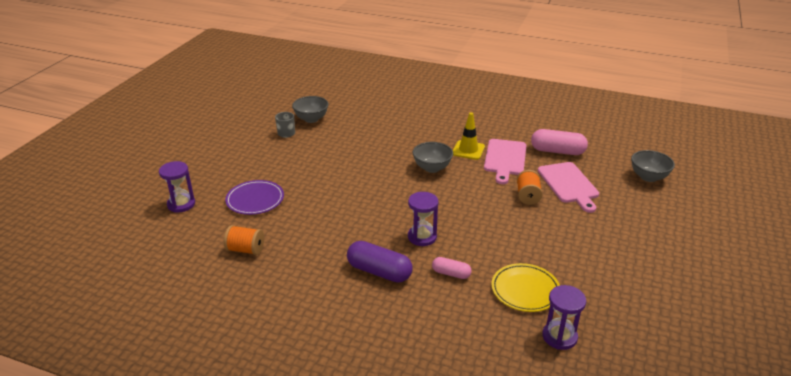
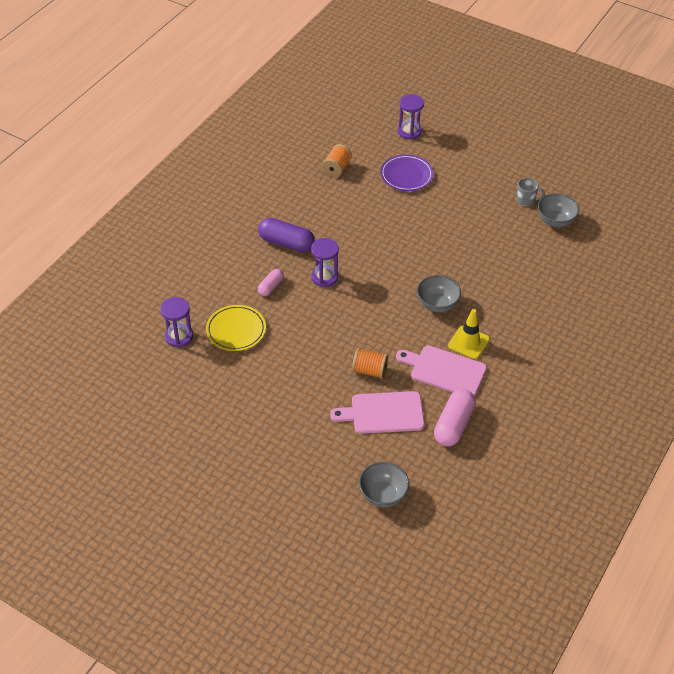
camera: 100 degrees right, 15 degrees up
purple capsule [347,241,412,283] -> purple capsule turned 75 degrees clockwise [258,218,315,252]

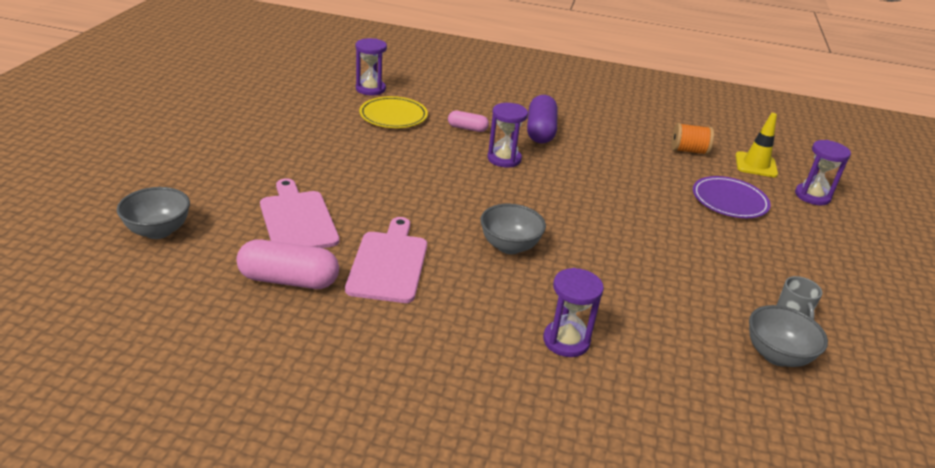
camera: 70 degrees right, 15 degrees down
orange spool [352,348,388,379] -> none
yellow traffic cone [448,309,490,359] -> yellow traffic cone moved to [735,113,778,177]
none -> purple hourglass [543,268,604,357]

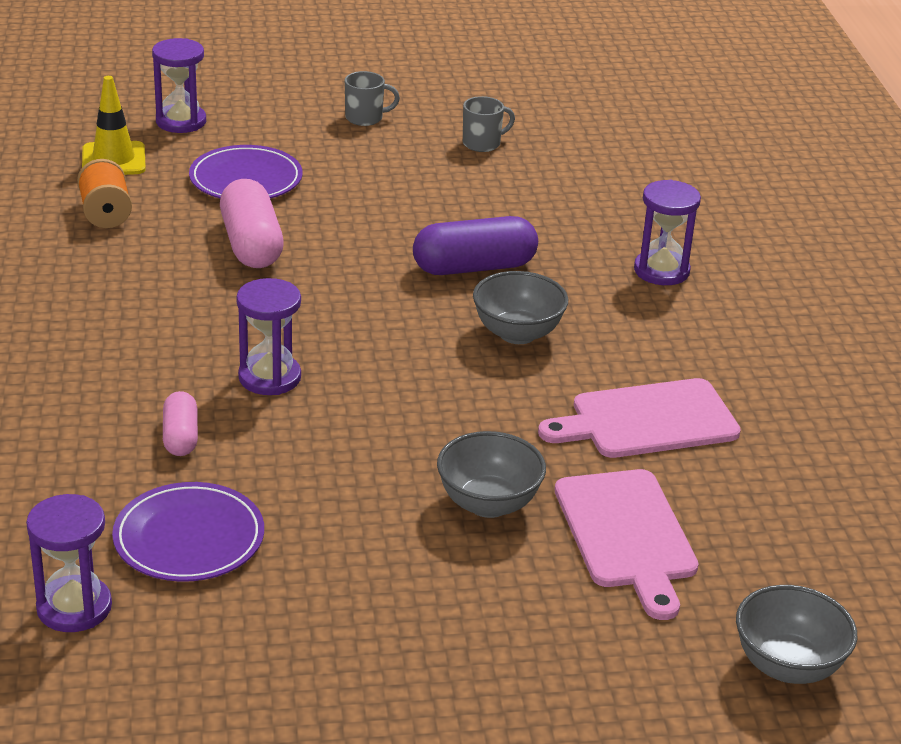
camera: 110 degrees left, 0 degrees up
pink capsule [236,239,339,289] -> pink capsule moved to [220,179,284,268]
pink cutting board [260,178,339,248] -> pink cutting board turned 60 degrees counterclockwise [555,469,699,620]
yellow plate [359,96,428,128] -> purple plate [112,482,264,582]
purple capsule [527,95,558,143] -> purple capsule moved to [413,216,538,275]
grey bowl [749,305,828,367] -> grey bowl moved to [437,431,546,518]
none -> grey mug [345,71,400,126]

